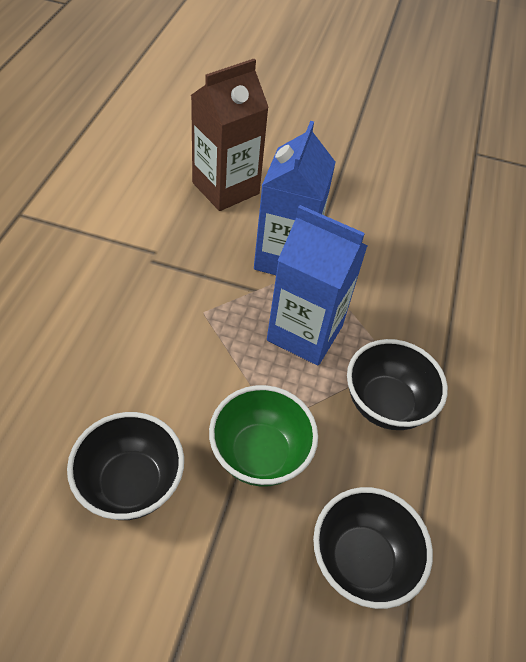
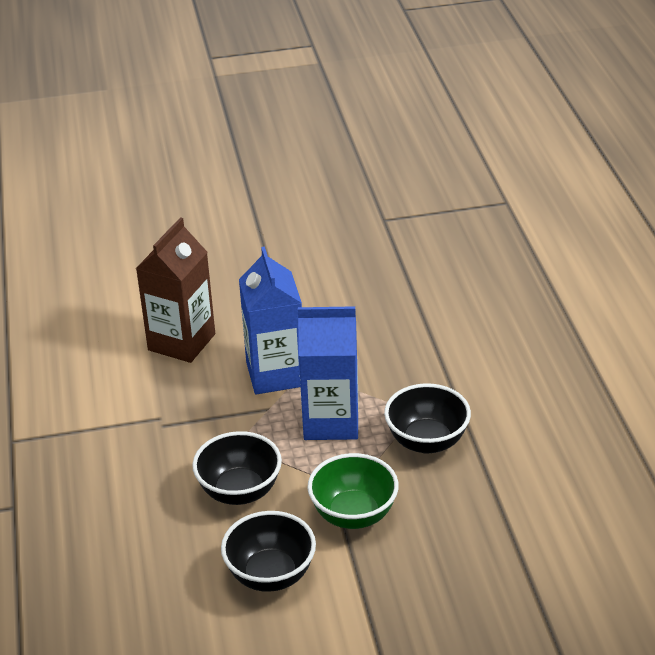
camera: 20 degrees left, 15 degrees down
black bowl [313,487,433,609] -> black bowl moved to [192,431,282,505]

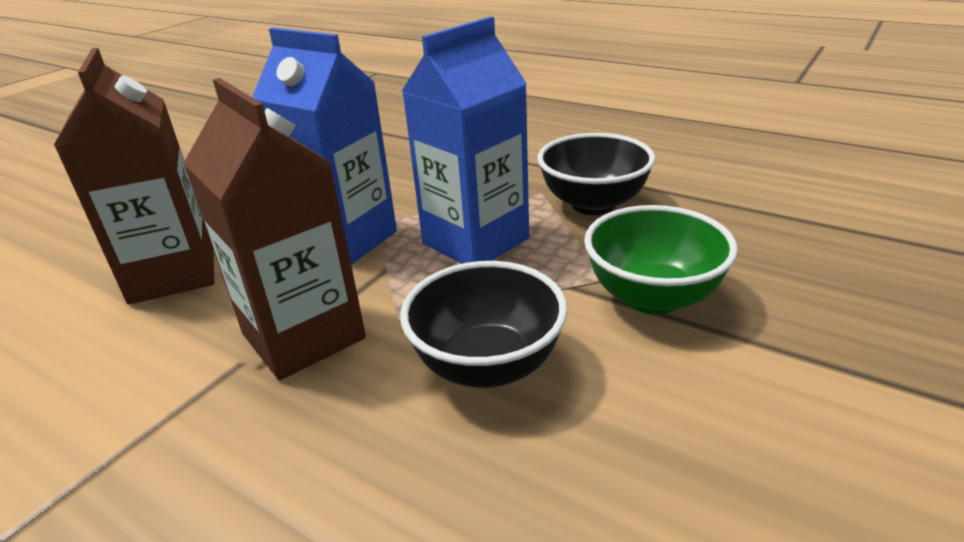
camera: 45 degrees left, 5 degrees down
black bowl [221,511,316,592] -> none
none -> brown carton [183,78,366,380]

